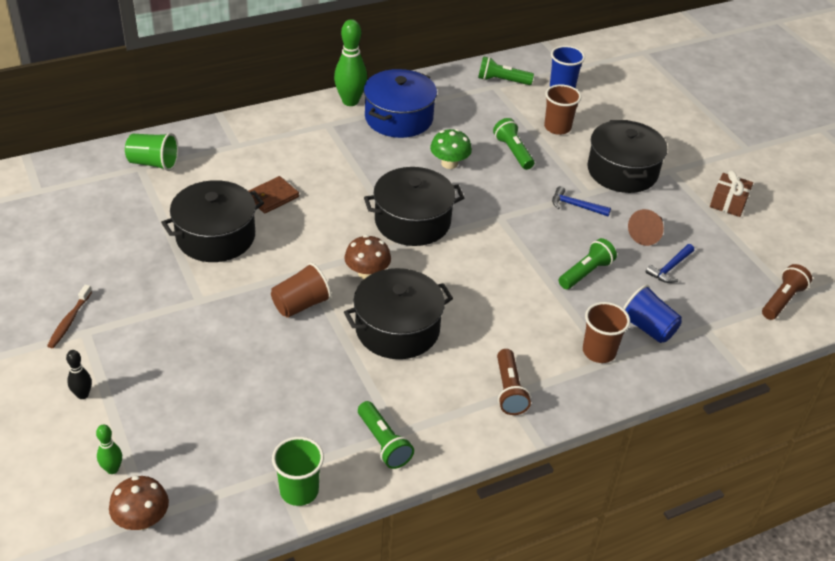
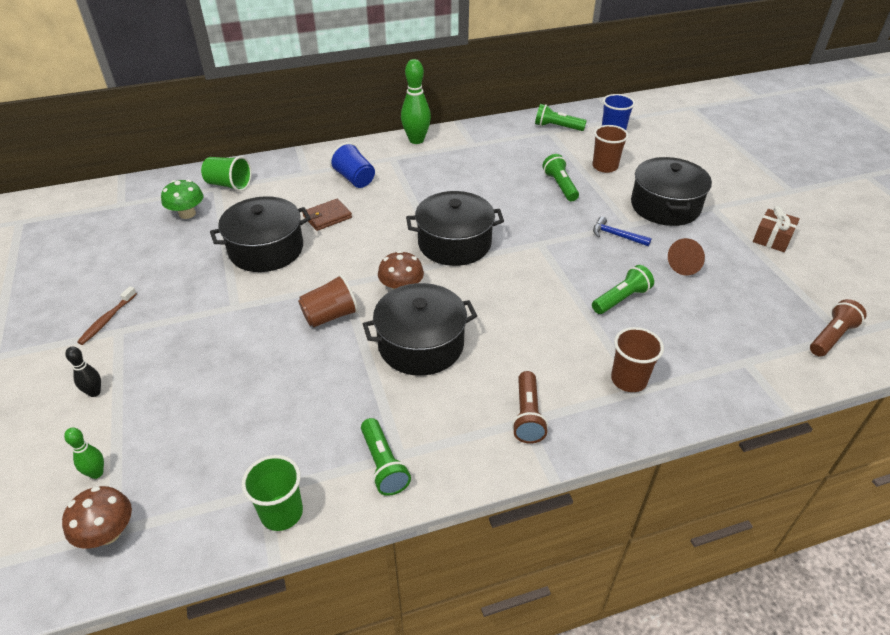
camera: 10 degrees right, 0 degrees up
blue pot [364,69,437,138] -> none
green mushroom [430,129,472,169] -> green mushroom moved to [161,180,203,219]
blue cup [623,285,682,343] -> blue cup moved to [329,142,375,188]
blue hammer [646,244,694,283] -> none

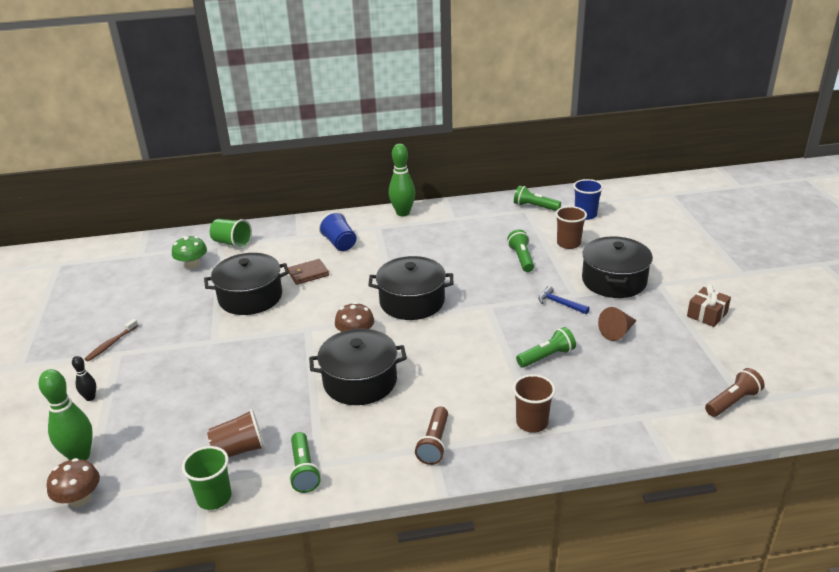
camera: 10 degrees right, 10 degrees down
green bowling pin [64,427,104,479] -> green bowling pin [39,369,93,460], size x1.92
brown cup [298,274,358,327] -> brown cup moved to [207,409,265,457]

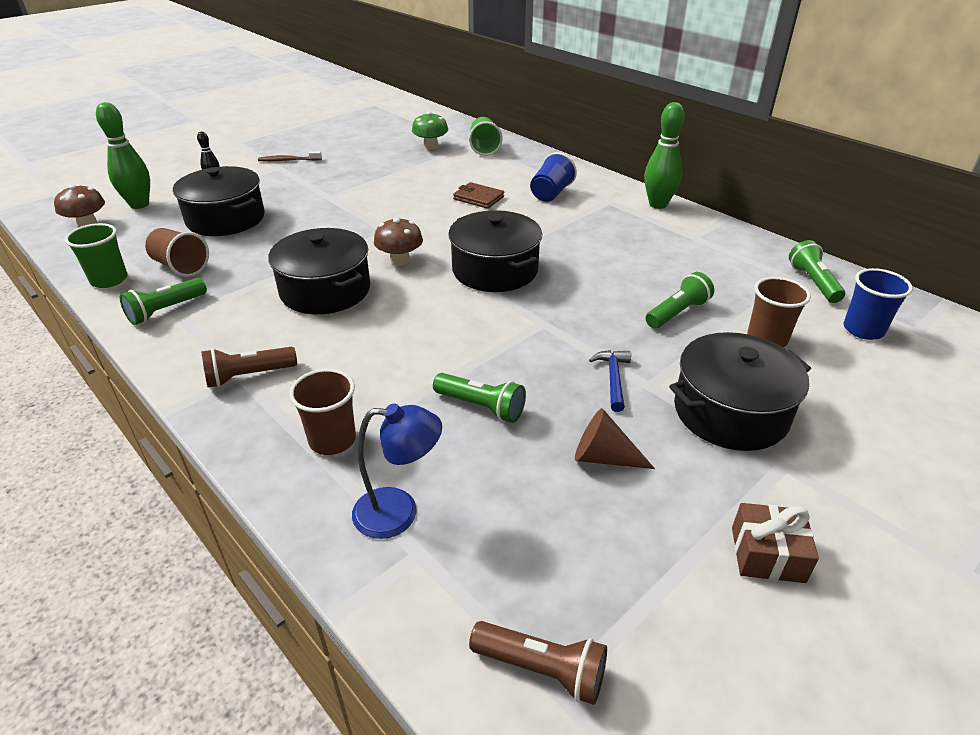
camera: 55 degrees right, 5 degrees up
black pot [204,253,289,315] -> black pot moved to [173,166,265,236]
none -> blue lamp [352,403,442,539]

